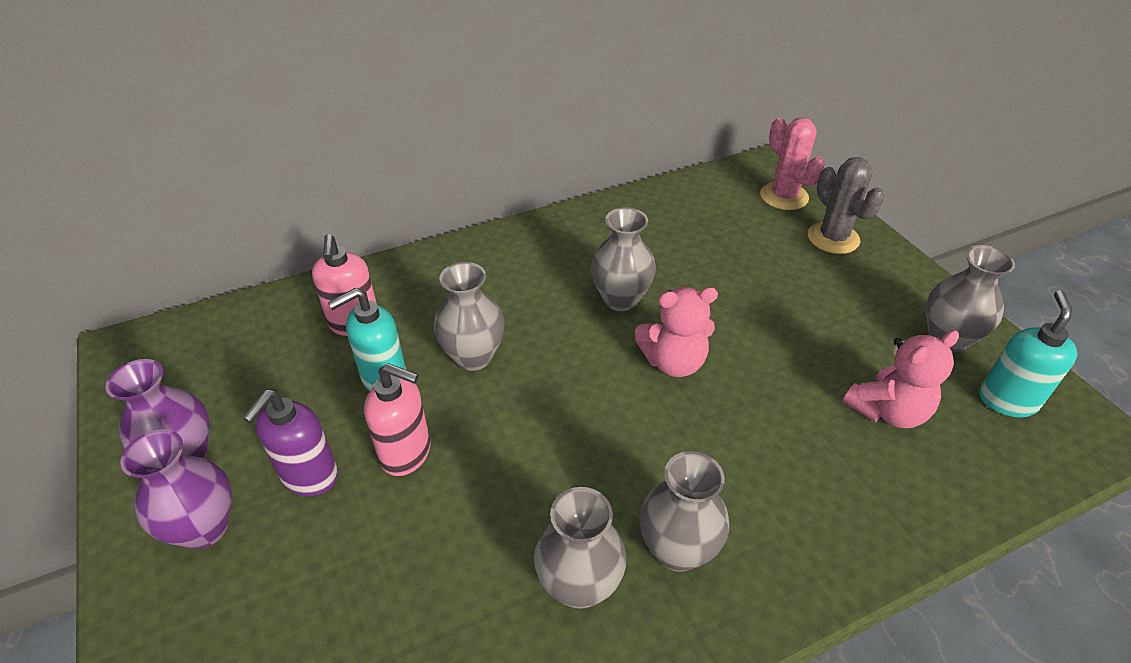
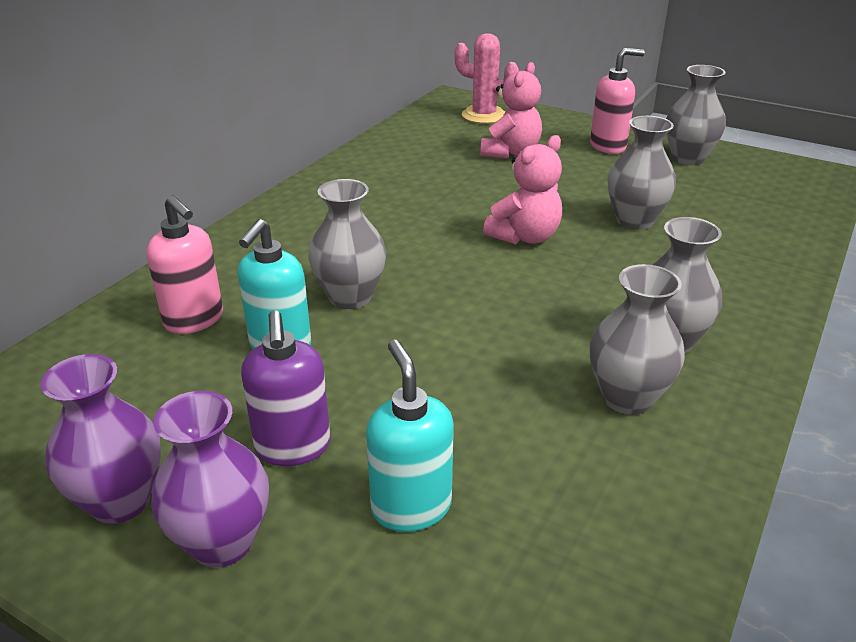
camera: 35 degrees left, 10 degrees down
pink soap dispenser [364,363,430,476] -> pink soap dispenser moved to [590,48,645,154]
grey vase [591,207,656,311] -> grey vase moved to [608,116,676,230]
grey cactus [808,157,885,254] -> none
pink teddy bear [843,330,959,428] -> pink teddy bear moved to [480,62,542,159]
turquoise soap dispenser [980,290,1077,417] -> turquoise soap dispenser moved to [366,340,454,532]

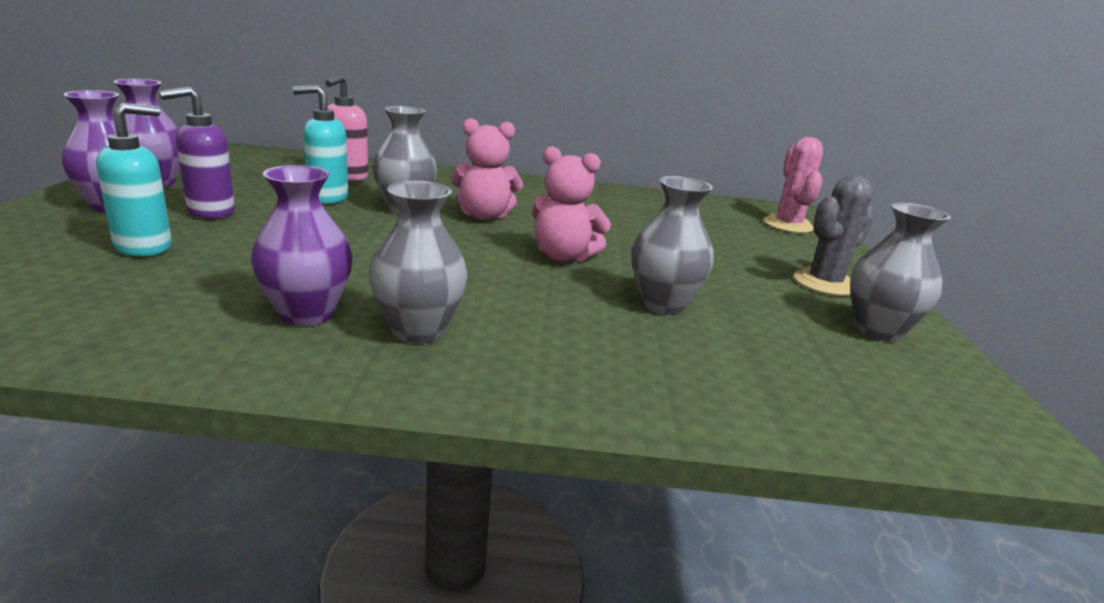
camera: 60 degrees right, 10 degrees down
pink teddy bear [480,62,542,159] -> pink teddy bear moved to [450,118,523,220]
pink soap dispenser [590,48,645,154] -> grey cactus [794,175,874,296]
grey vase [590,264,685,415] -> purple vase [251,165,353,326]

